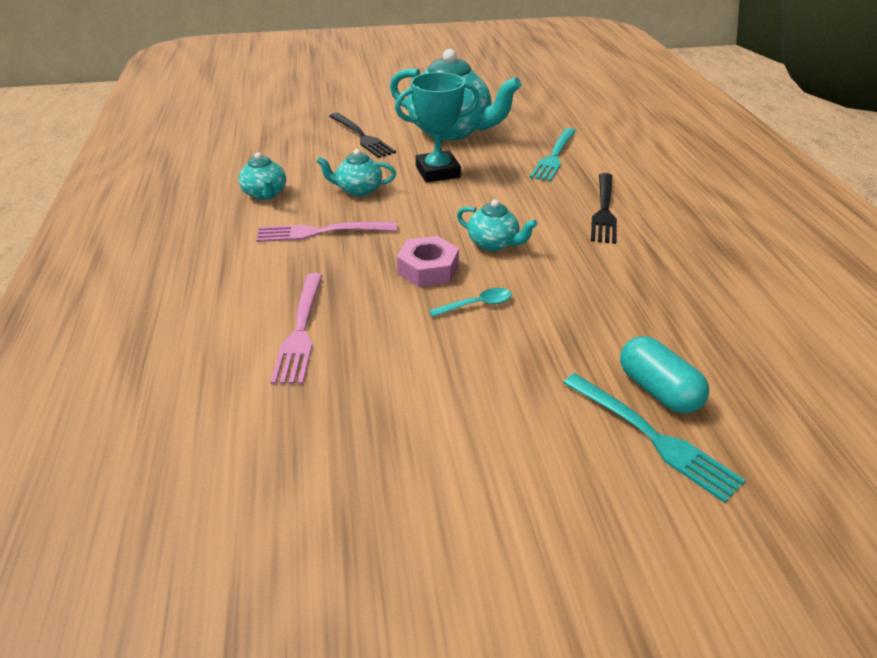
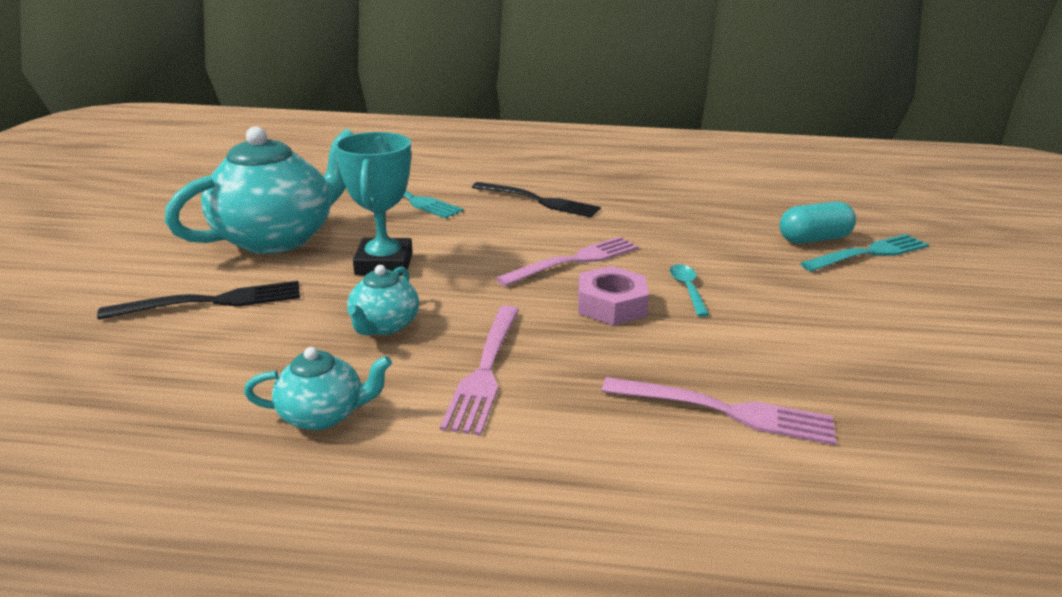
camera: 75 degrees left, 10 degrees down
turquoise teapot [457,199,537,251] -> pink fork [496,237,639,286]

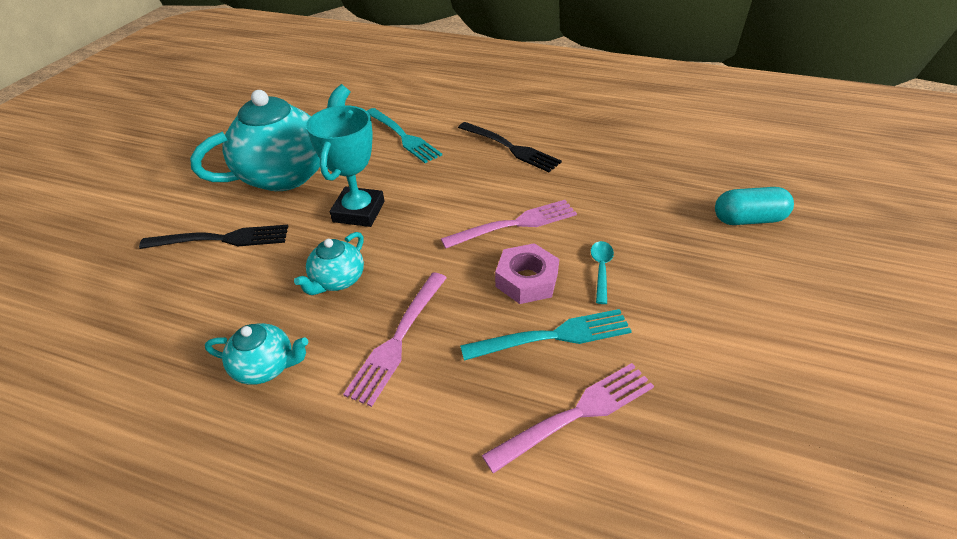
camera: 15 degrees right, 15 degrees up
pink fork [602,377,836,445] -> pink fork turned 60 degrees counterclockwise [482,363,654,473]
turquoise fork [800,234,929,271] -> turquoise fork moved to [460,309,632,361]

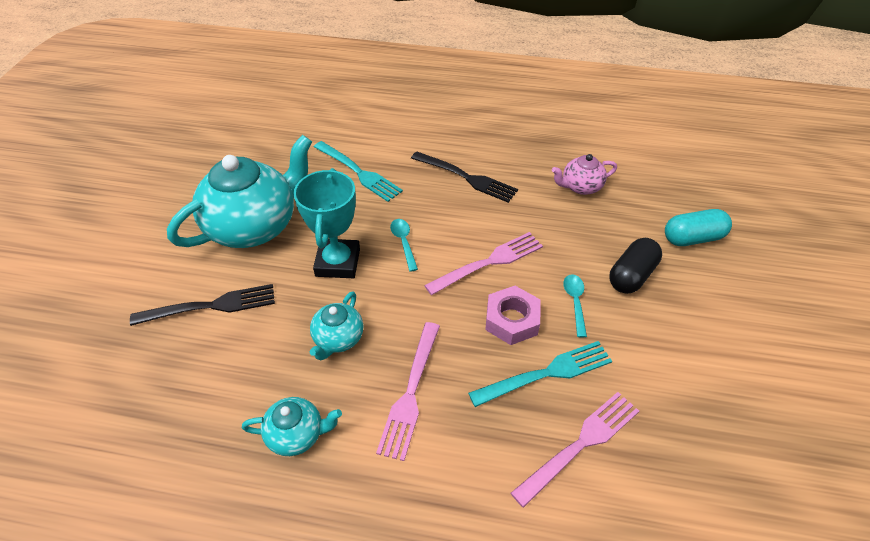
camera: 10 degrees left, 5 degrees up
none -> turquoise spoon [390,219,418,272]
none -> pink teapot [552,154,617,195]
none -> black capsule [609,238,662,294]

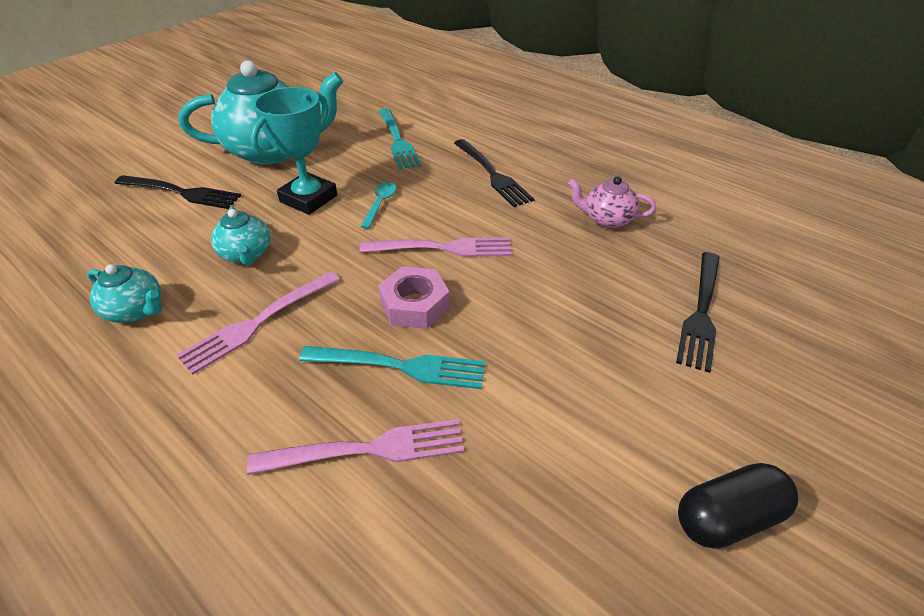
camera: 30 degrees right, 5 degrees down
turquoise teapot [310,291,364,360] -> turquoise teapot turned 75 degrees counterclockwise [211,206,271,266]
turquoise spoon [563,274,587,337] -> none
black capsule [609,238,662,294] -> black capsule moved to [678,463,798,549]
turquoise capsule [665,209,732,246] -> black fork [676,252,720,373]

